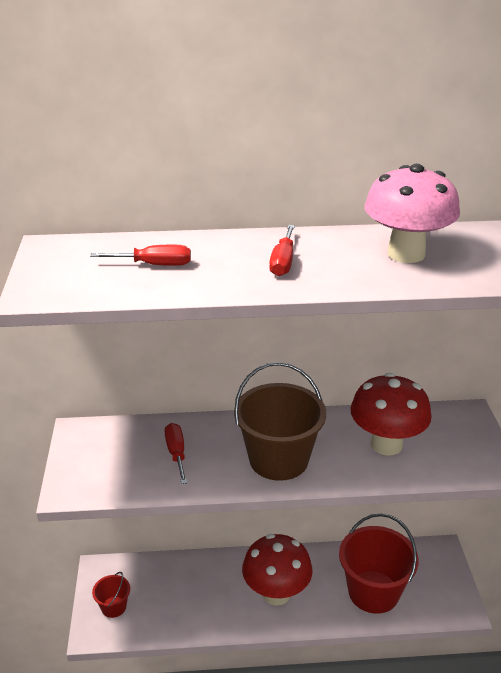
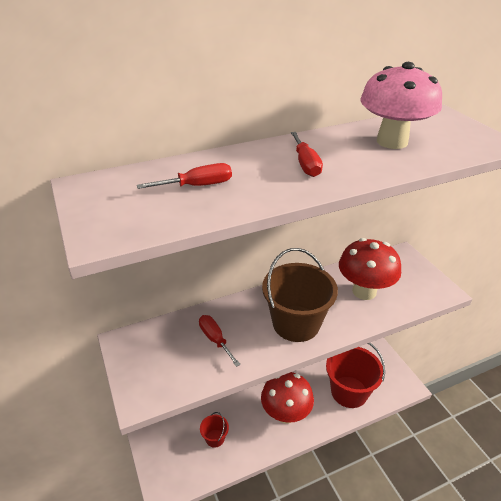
camera: 20 degrees left, 5 degrees up
red bucket [92,572,130,618] -> red bucket moved to [200,412,229,448]

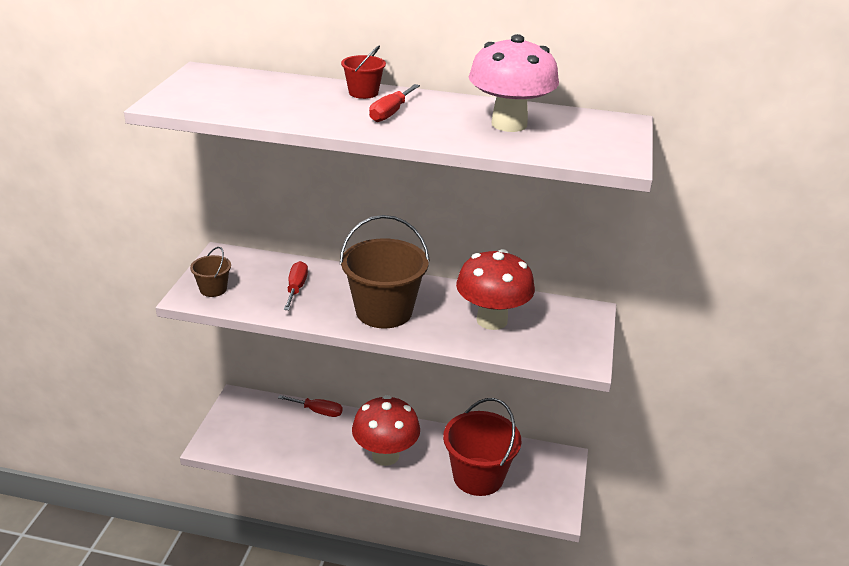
camera: 35 degrees right, 5 degrees down
red screwdriver [137,163,232,189] -> red screwdriver moved to [278,395,343,417]
red bucket [200,412,229,448] -> red bucket moved to [341,45,386,99]
none -> brown bucket [190,247,231,297]

